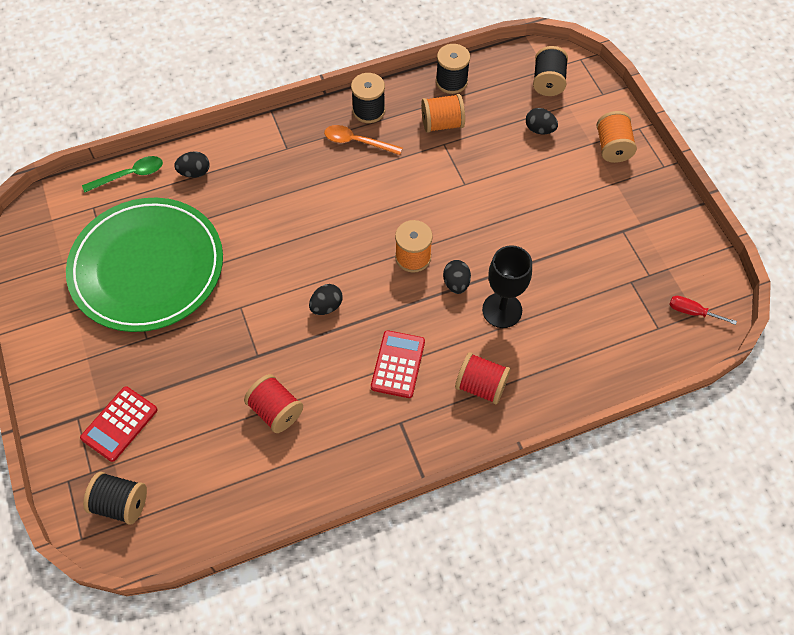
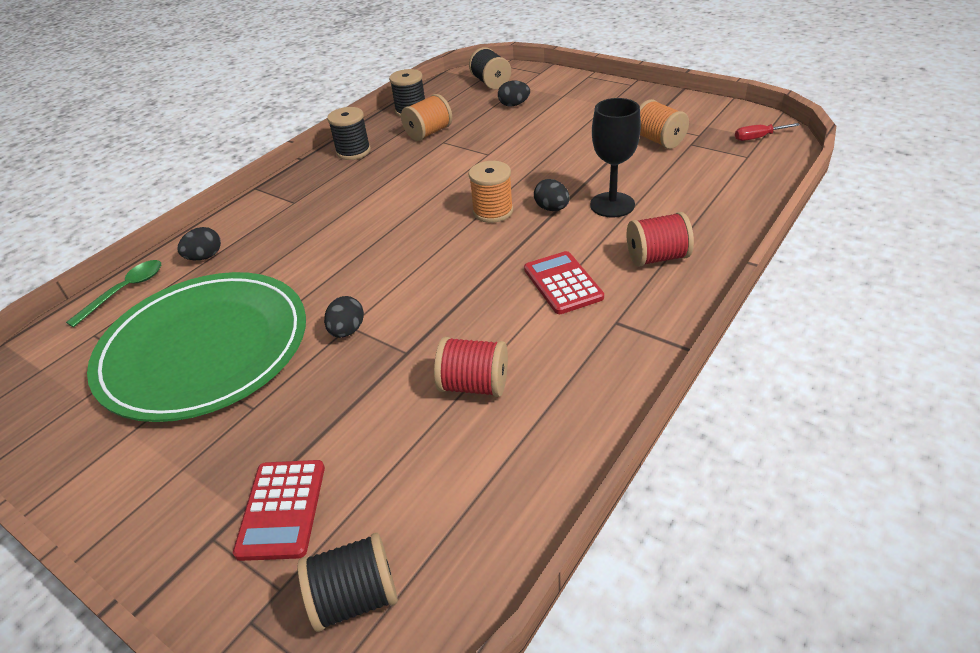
camera: 30 degrees left, 20 degrees down
black egg [309,284,343,315] -> black egg moved to [324,296,364,338]
orange spoon [324,125,403,155] -> none
orange spool [597,111,637,163] -> orange spool moved to [640,99,689,149]

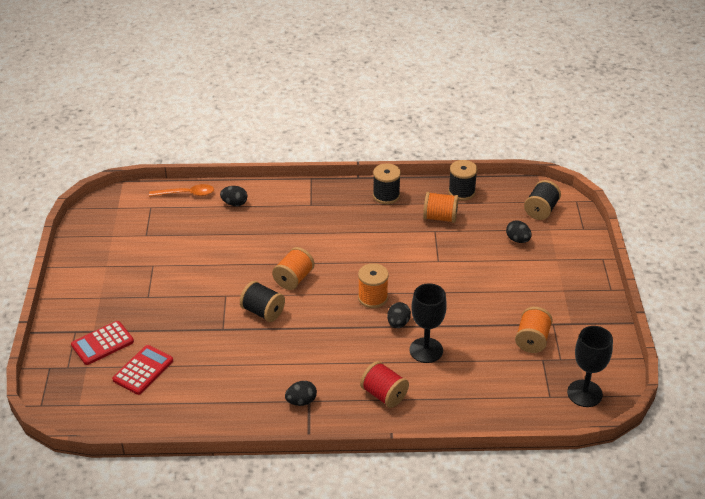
camera: 50 degrees right, 0 degrees up
green spoon [66,260,161,327] -> orange spoon [149,184,214,197]
green plate [87,272,306,422] -> none
black spool [298,533,398,632] -> black spool moved to [240,281,285,322]
black egg [324,296,364,338] -> black egg moved to [285,381,317,406]
red spool [434,337,508,397] -> none
red calculator [524,251,604,314] -> red calculator moved to [112,345,173,395]
red screwdriver [735,123,800,141] -> black goblet [567,326,613,407]
none -> orange spool [272,247,315,290]

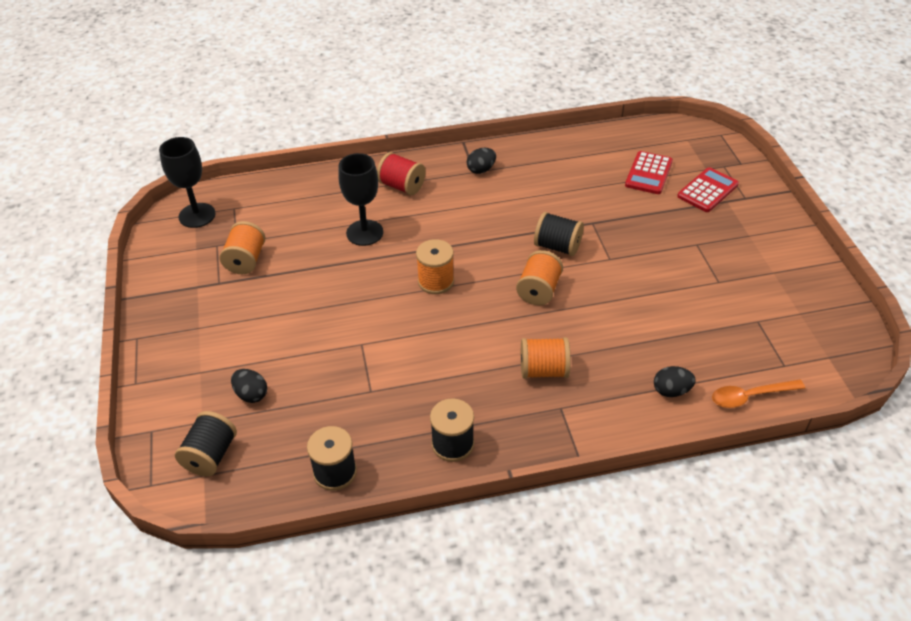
camera: 170 degrees right, 5 degrees up
black egg [387,302,411,328] -> none
orange spool [423,192,459,223] -> orange spool moved to [521,337,571,379]

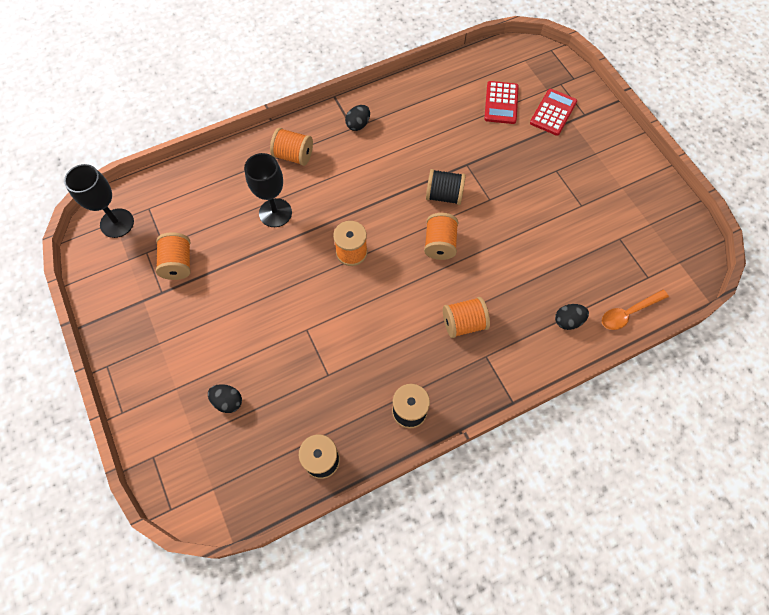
camera: 15 degrees left, 20 degrees up
black spool [175,411,237,476] -> none
red spool [377,152,426,195] -> orange spool [270,128,313,166]

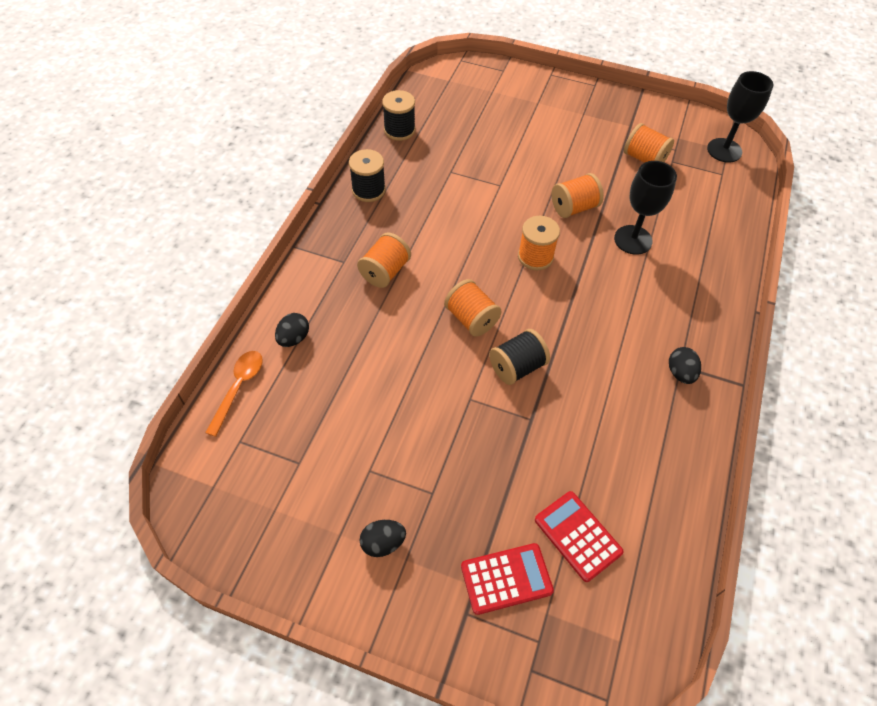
camera: 135 degrees right, 10 degrees down
black egg [208,384,242,413] -> black egg moved to [360,520,406,557]
orange spool [270,128,313,166] -> orange spool moved to [552,173,604,218]
red calculator [530,89,577,136] -> red calculator turned 90 degrees counterclockwise [461,543,554,615]

